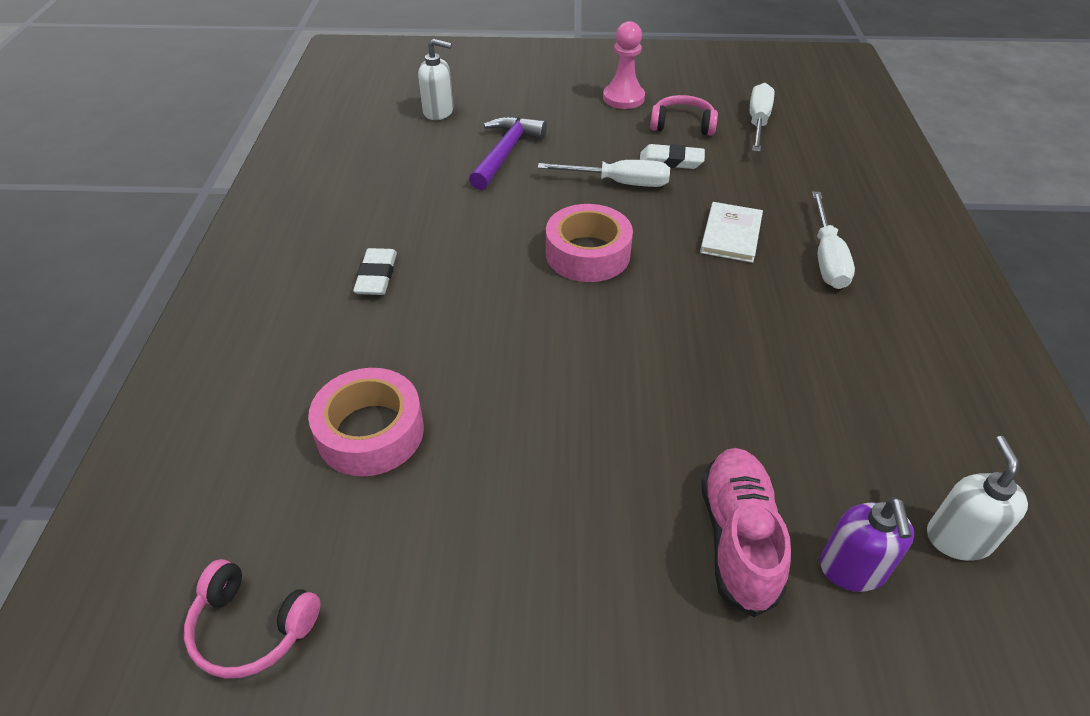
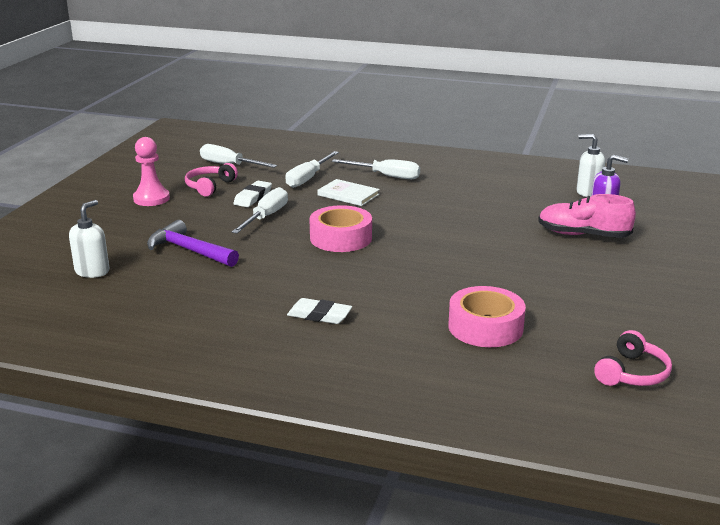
camera: 75 degrees left, 20 degrees down
none -> white screwdriver [285,151,339,188]

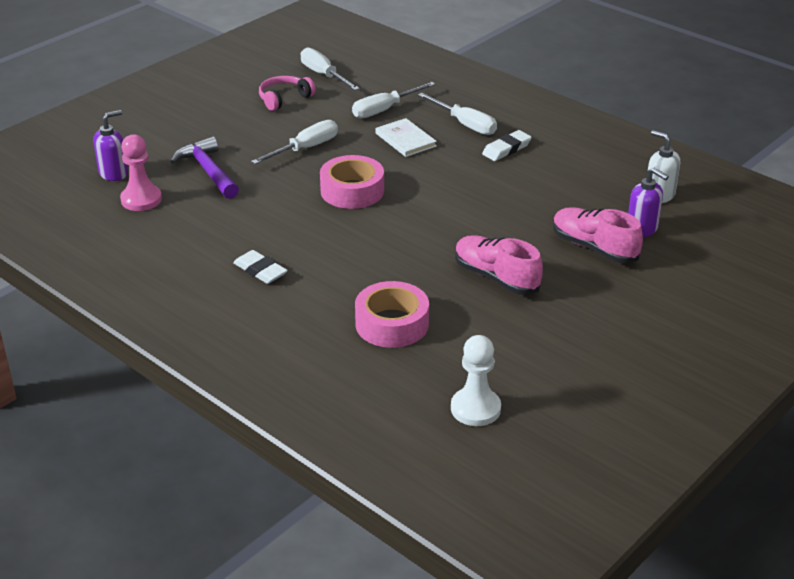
camera: 25 degrees right, 10 degrees up
white soap dispenser [69,200,109,278] -> purple soap dispenser [93,110,128,181]
pink pawn [133,137,170,206] -> pink pawn moved to [120,134,162,211]
white eraser [233,181,272,207] -> white eraser moved to [482,130,532,161]
pink headphones [594,330,672,386] -> white pawn [451,335,501,426]
none -> pink shoe [455,235,543,295]

